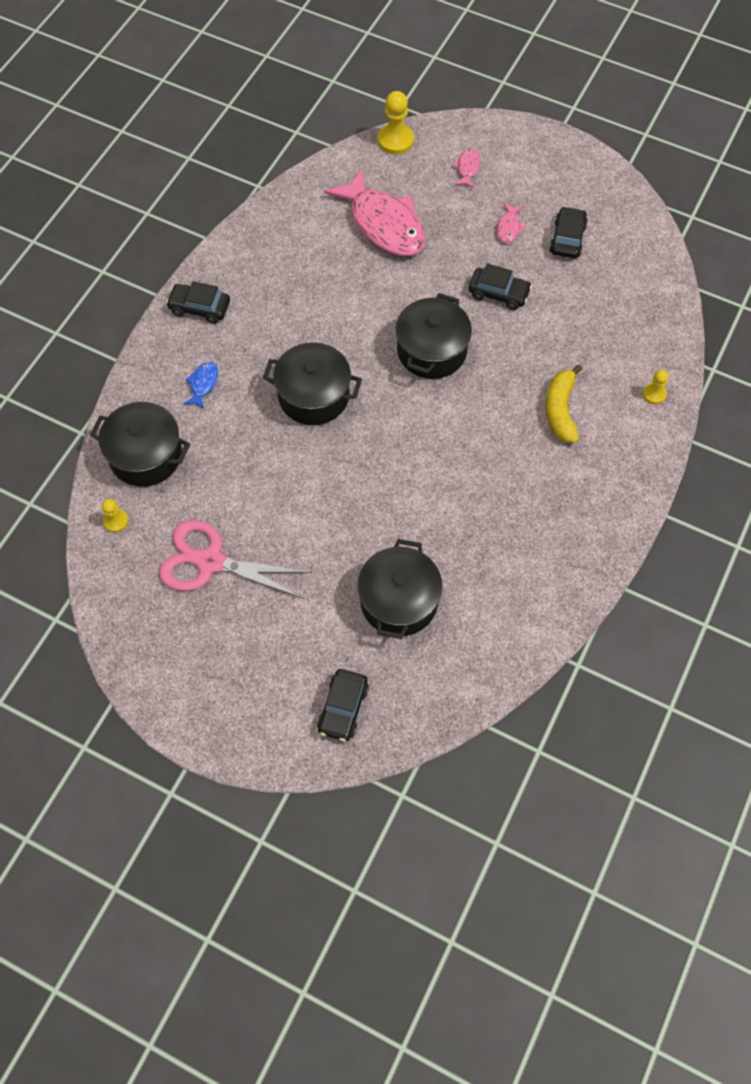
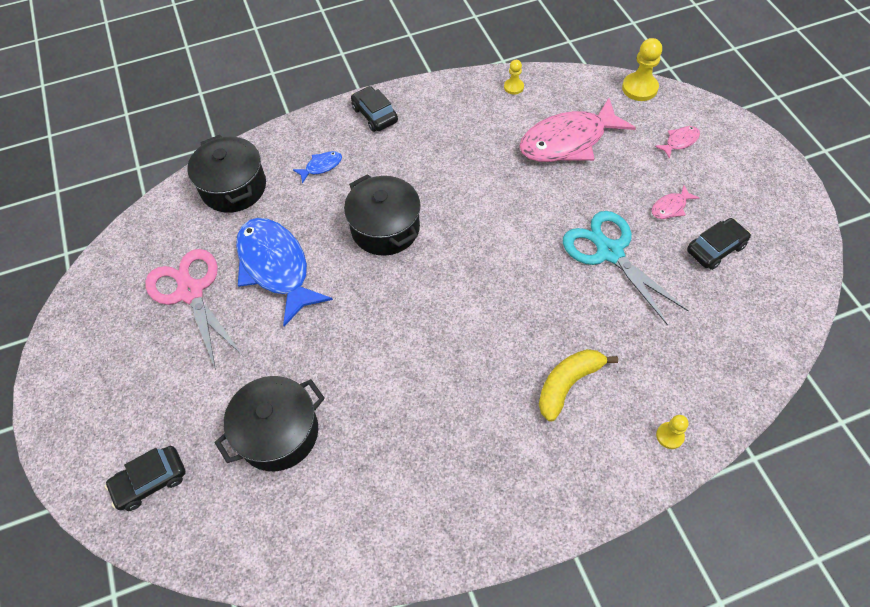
camera: 45 degrees right, 5 degrees down
yellow pawn [102,499,129,533] -> yellow pawn moved to [504,60,524,95]
pink fish [324,168,426,256] -> pink fish turned 60 degrees clockwise [519,98,636,162]
black pot [395,293,472,379] -> none
black car [469,263,532,310] -> turquoise scissors [563,211,689,326]
none -> blue fish [236,218,333,326]

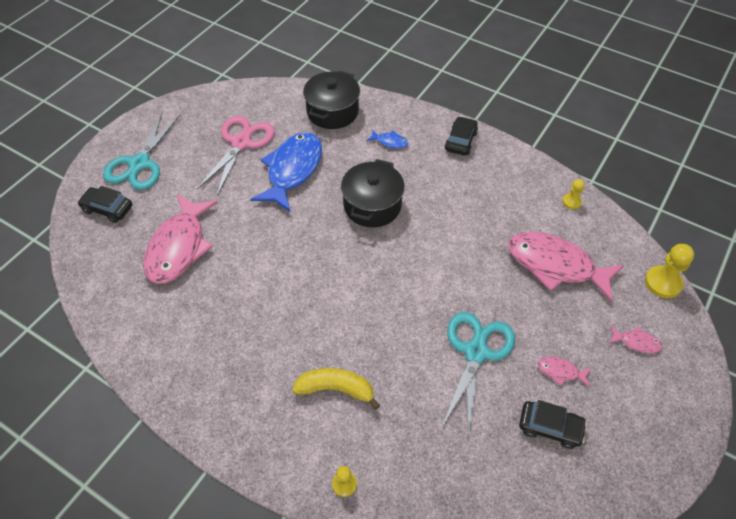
camera: 50 degrees right, 5 degrees down
black pot [214,376,325,471] -> pink fish [143,194,218,284]
none -> turquoise scissors [103,112,180,190]

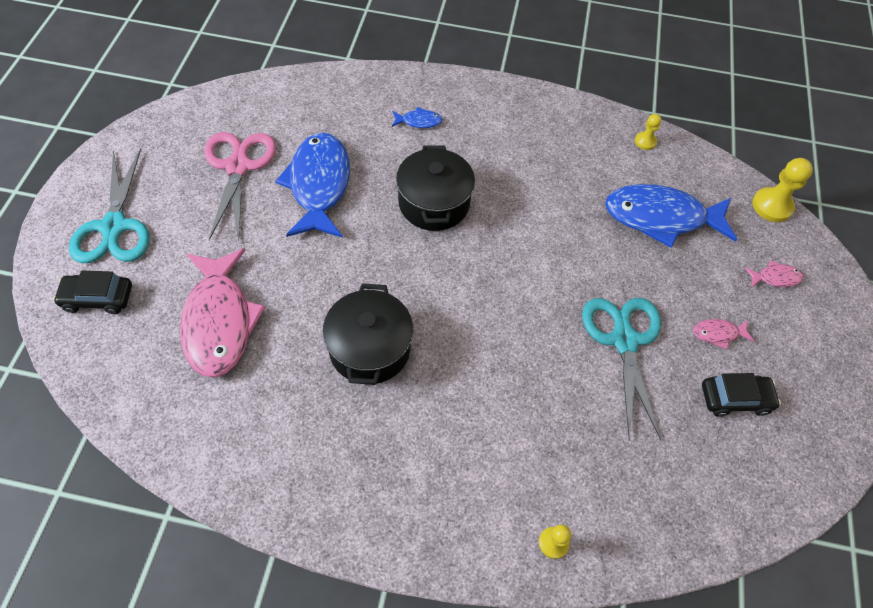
camera: 25 degrees left, 5 degrees up
yellow banana [292,368,380,410] -> none
black pot [303,70,360,129] -> black pot moved to [323,283,414,385]
black car [445,116,478,155] -> none
pink fish [508,232,624,302] -> blue fish [605,184,737,248]

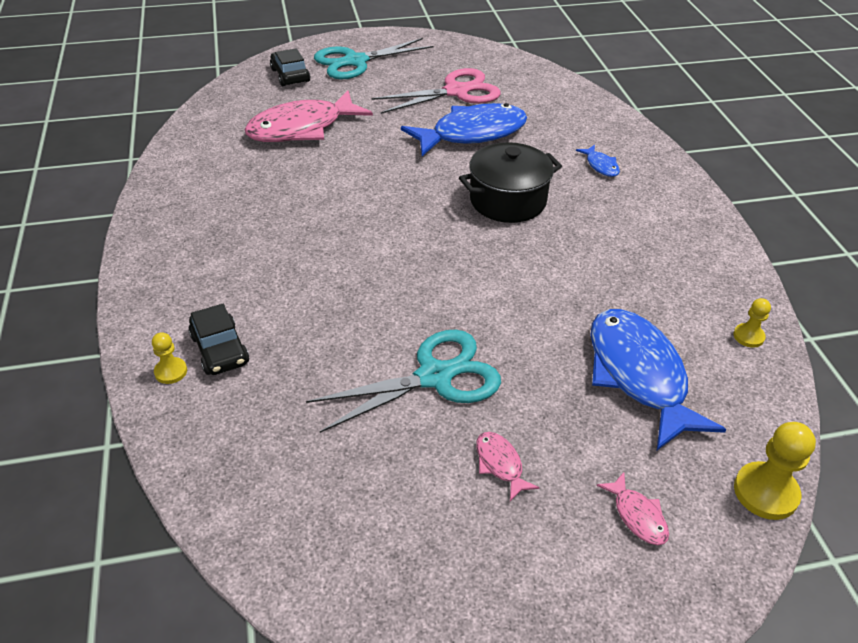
camera: 70 degrees right, 15 degrees down
black pot [323,283,414,385] -> none
black car [702,373,781,417] -> black car moved to [188,304,249,375]

